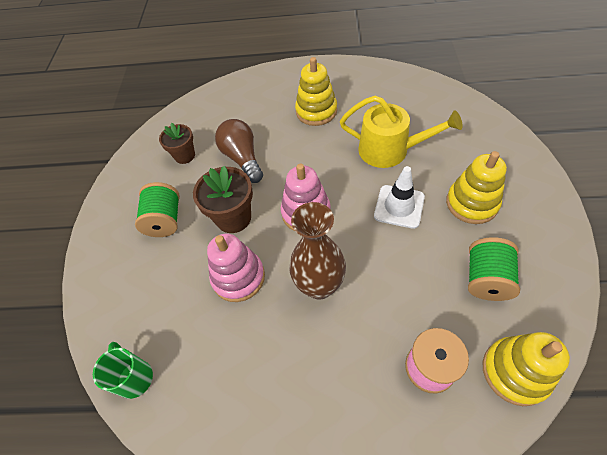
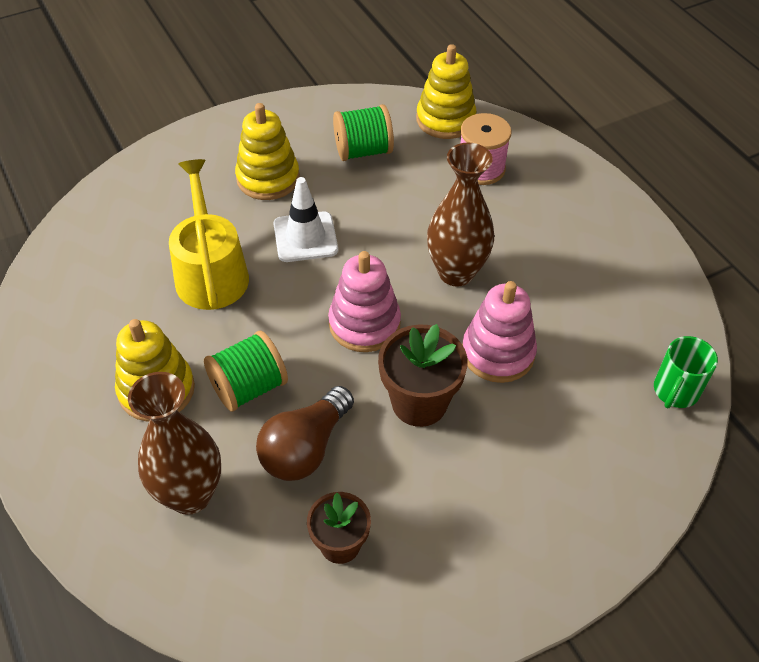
camera: 125 degrees left, 5 degrees down
green spool [135,182,180,237] -> green spool moved to [204,331,288,412]
none -> brown vase [128,372,221,515]

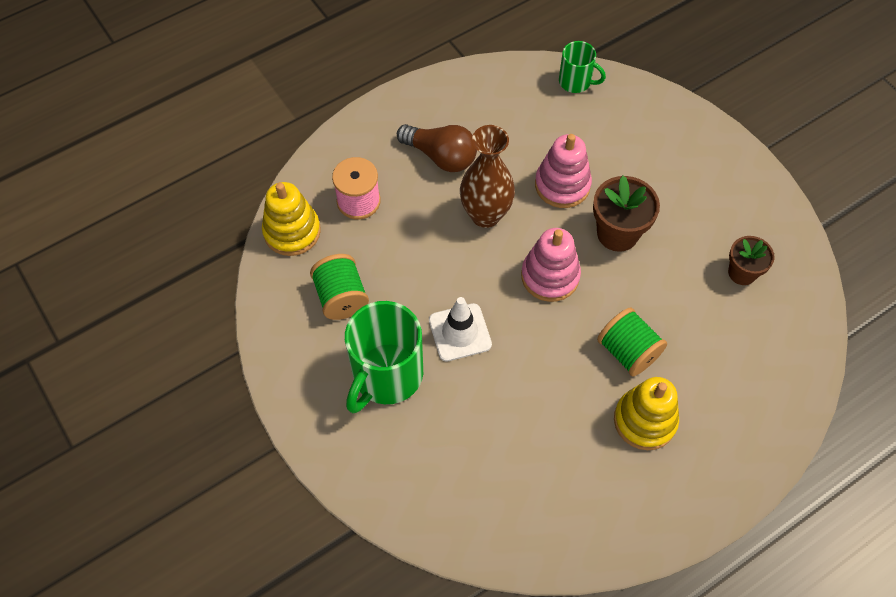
camera: 95 degrees left, 10 degrees up
brown vase [128,372,221,515] -> none
yellow watering can [169,159,249,310] -> none
yellow stacking toy [235,103,300,200] -> green mug [345,301,423,413]
brown light bulb [256,386,354,481] -> brown light bulb moved to [397,124,477,172]

